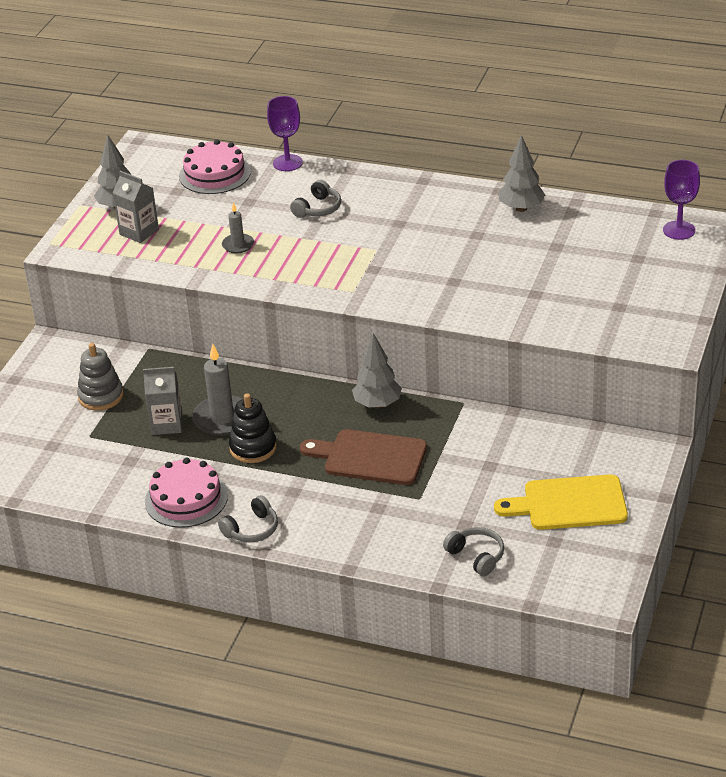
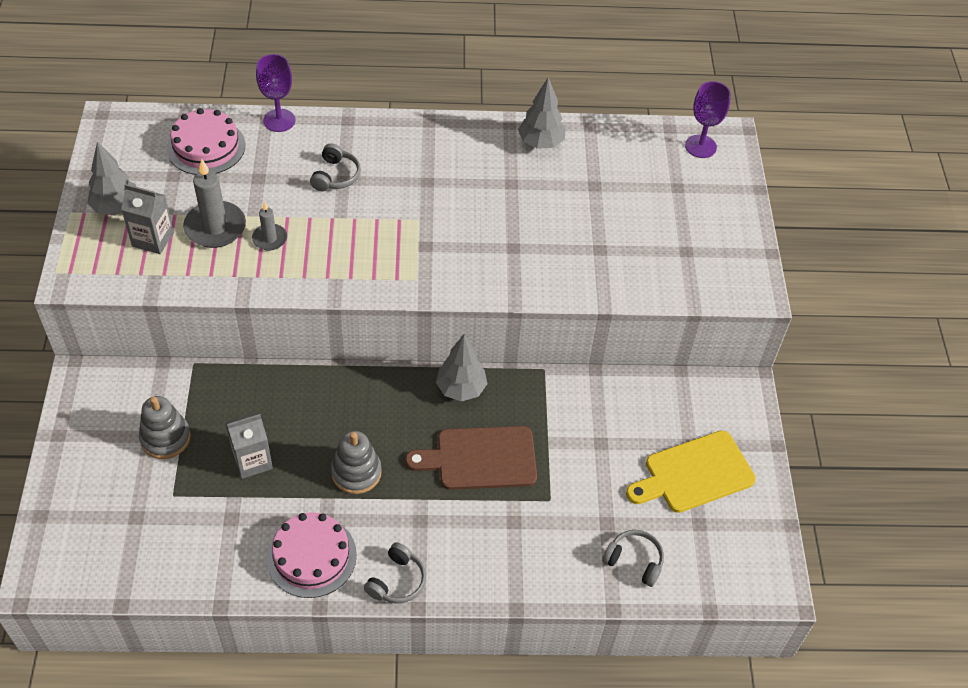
camera: 25 degrees left, 15 degrees up
grey candle [192,344,242,436] -> grey candle moved to [183,159,246,248]
black stacking toy [229,393,277,463] -> grey stacking toy [331,431,382,494]

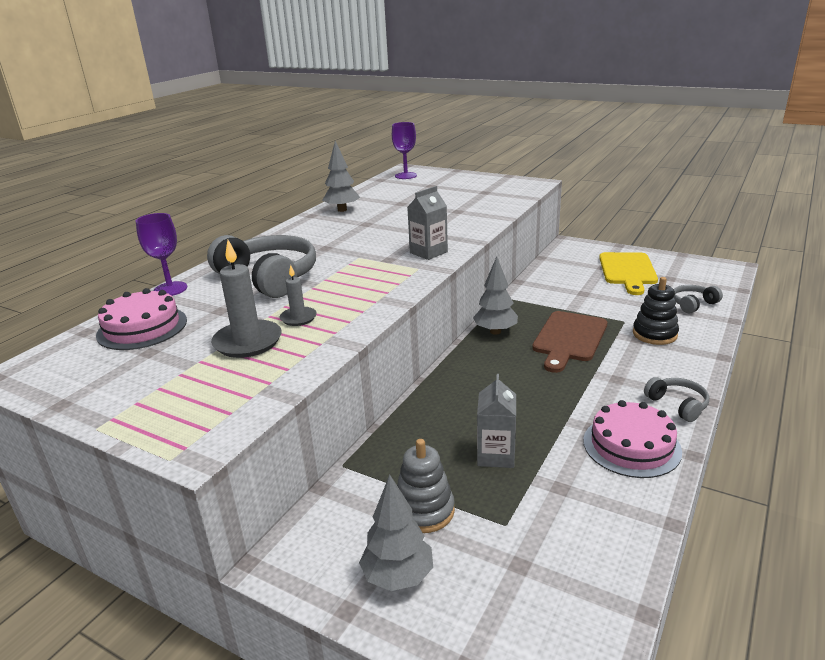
camera: 55 degrees left, 25 degrees down
grey tree [87,141,136,215] -> grey tree moved to [359,474,433,591]
grey carton [121,184,174,254] -> grey carton moved to [407,186,448,260]
grey headphones [310,143,361,191] -> grey headphones [207,235,316,298], size x2.04
grey stacking toy [331,431,382,494] -> none
none -> black stacking toy [633,277,679,345]

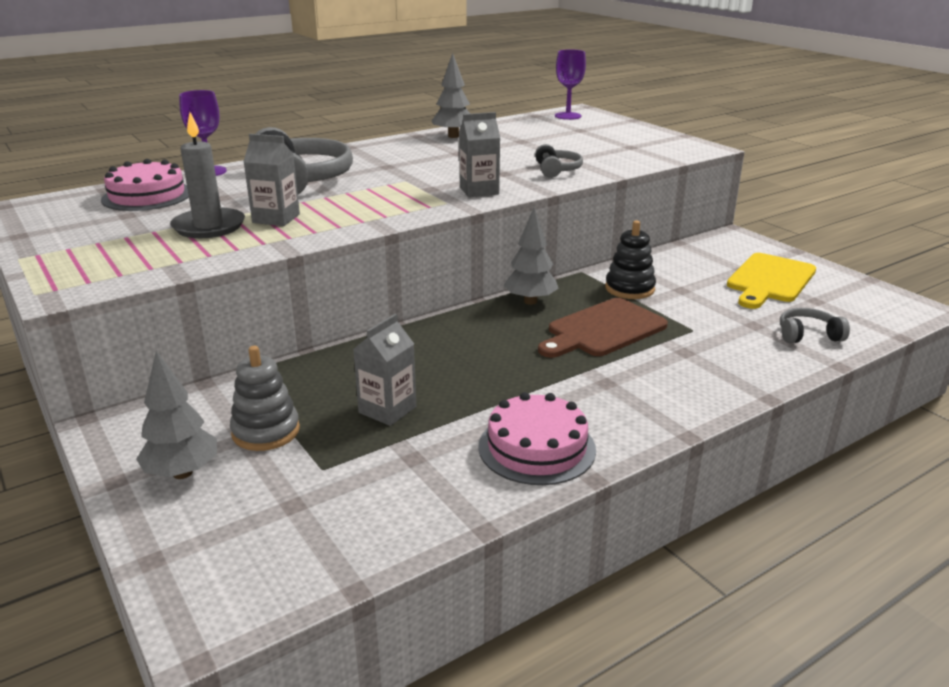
camera: 25 degrees right, 0 degrees up
grey candle [280,265,317,326] -> grey carton [243,134,300,226]
black stacking toy [633,277,679,345] -> black stacking toy moved to [605,220,656,299]
grey headphones [644,377,709,422] -> grey headphones moved to [535,144,583,178]

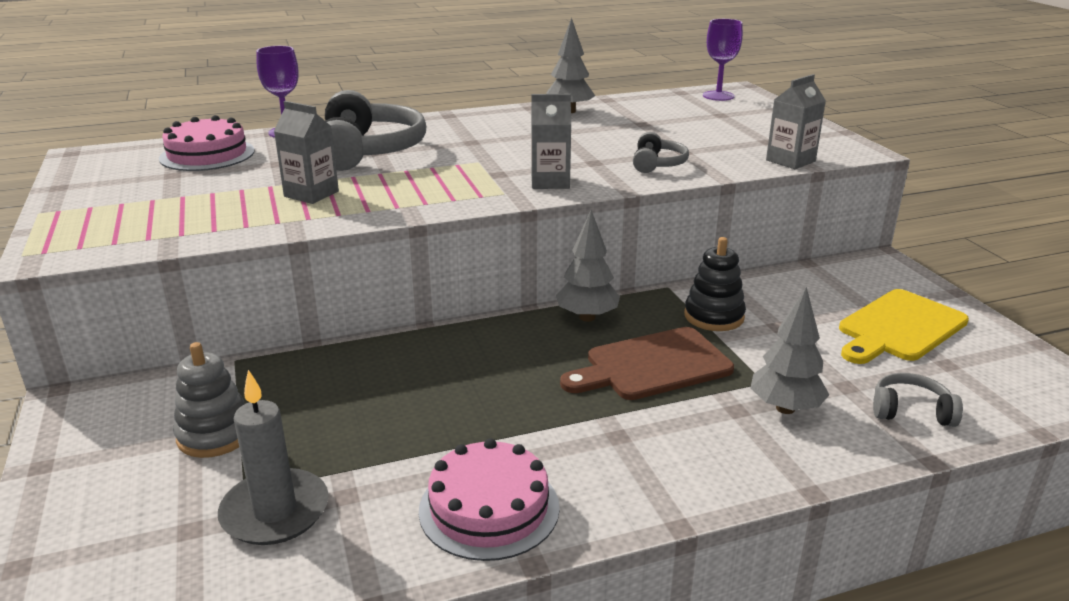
camera: 15 degrees right, 0 degrees up
grey tree [136,351,217,479] -> grey tree moved to [750,287,829,414]
grey candle [170,112,245,238] -> grey candle moved to [218,370,329,545]
grey carton [353,314,416,426] -> grey carton moved to [766,74,826,169]

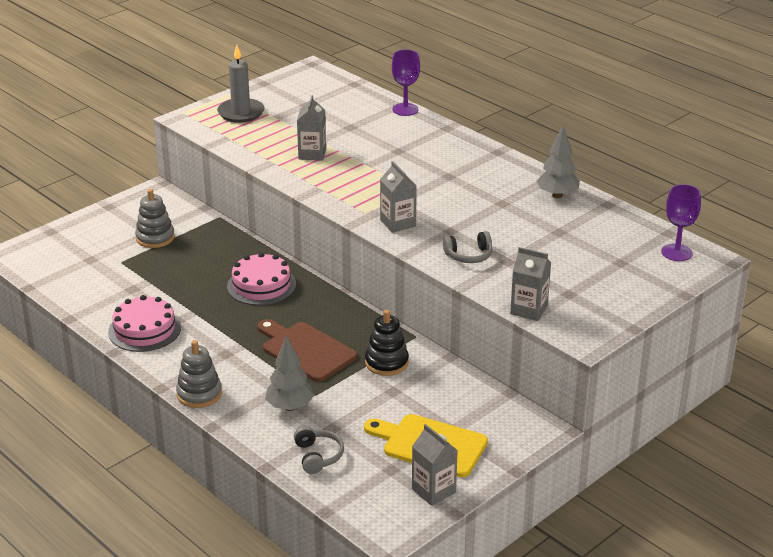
camera: 65 degrees right, 5 degrees up
pink cake [159,115,255,171] -> pink cake moved to [227,252,296,305]
grey candle [218,370,329,545] -> grey candle moved to [217,45,265,123]
grey headphones [325,90,426,171] -> none
grey tree [556,210,620,322] -> none
none -> grey stacking toy [176,340,222,408]
none -> grey carton [412,424,458,506]

